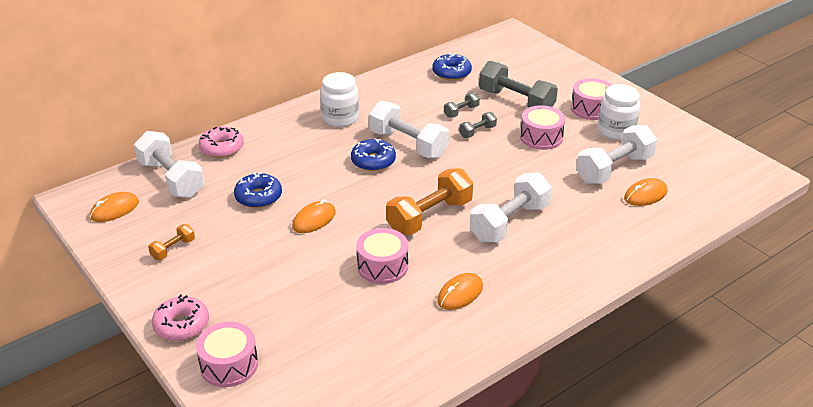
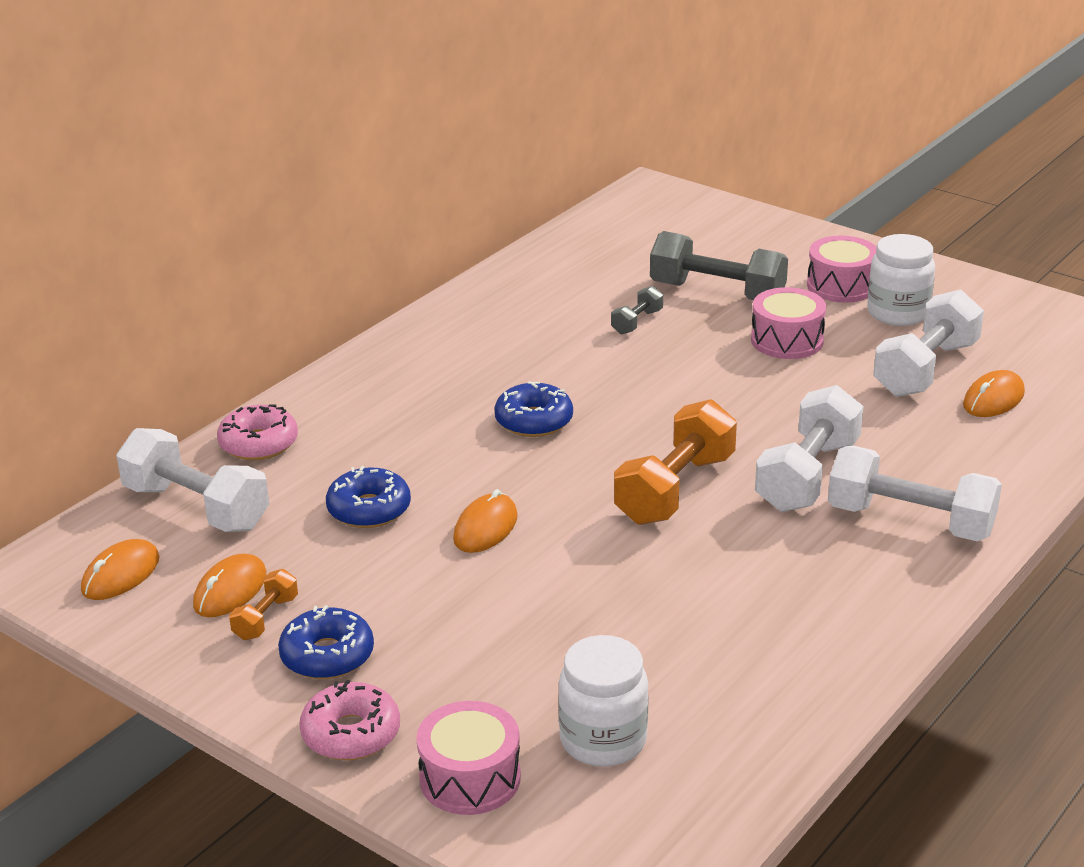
camera: 15 degrees left, 5 degrees down
white jar [321,72,359,127] -> white jar moved to [558,635,649,767]
pink drum [356,228,408,284] -> none
white dumbbell [369,101,449,158] -> white dumbbell moved to [828,446,1002,541]
blue donut [432,53,472,81] -> blue donut moved to [278,605,374,679]
orange mouse [437,273,483,310] -> orange mouse moved to [193,554,267,617]
grey dumbbell [459,112,497,138] -> none

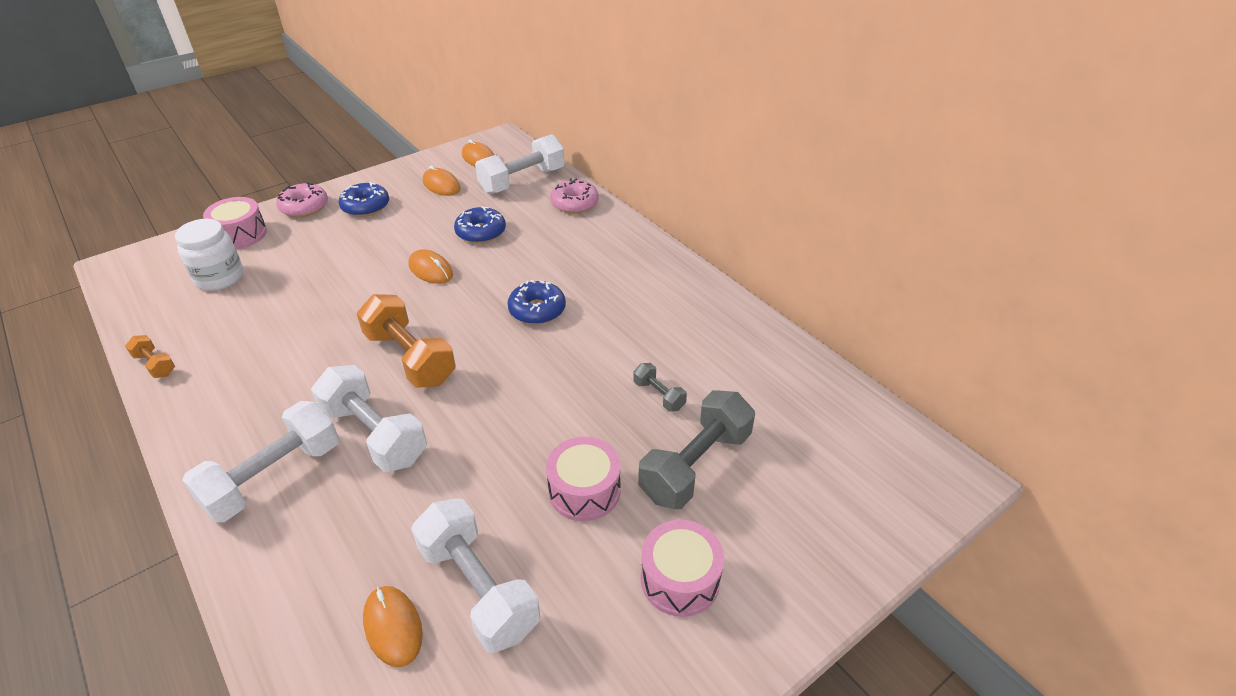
camera: 105 degrees right, 10 degrees up
orange dumbbell [229,569,298,640] -> orange dumbbell moved to [125,335,175,378]
white jar [867,234,935,326] -> none

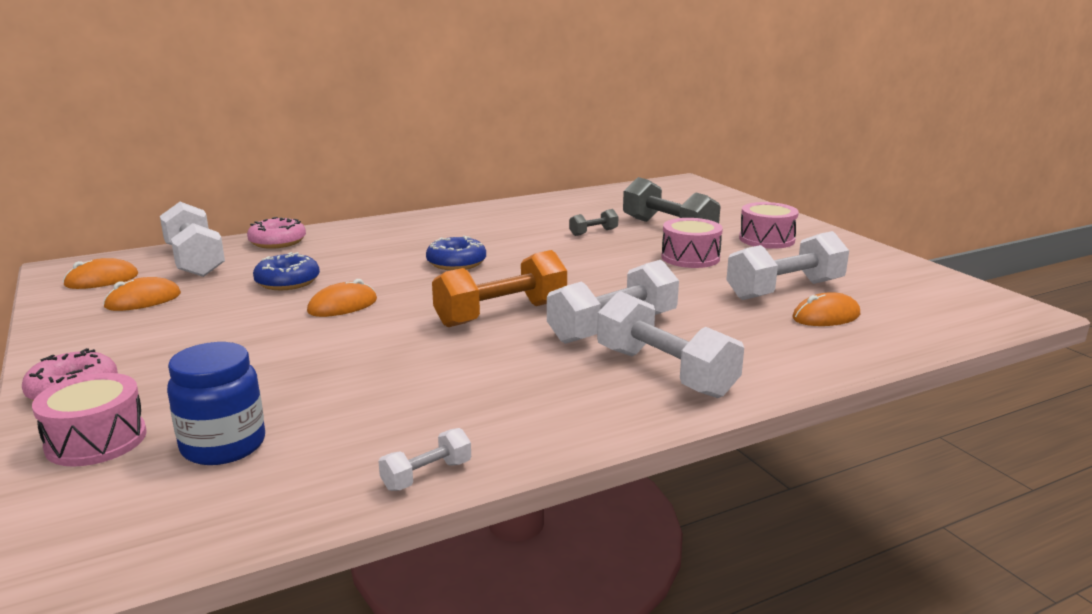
camera: 80 degrees left, 20 degrees down
orange dumbbell [125,335,175,378] -> white dumbbell [378,428,471,491]
white jar [175,219,243,291] -> blue jar [167,342,265,465]
blue donut [339,182,389,217] -> none

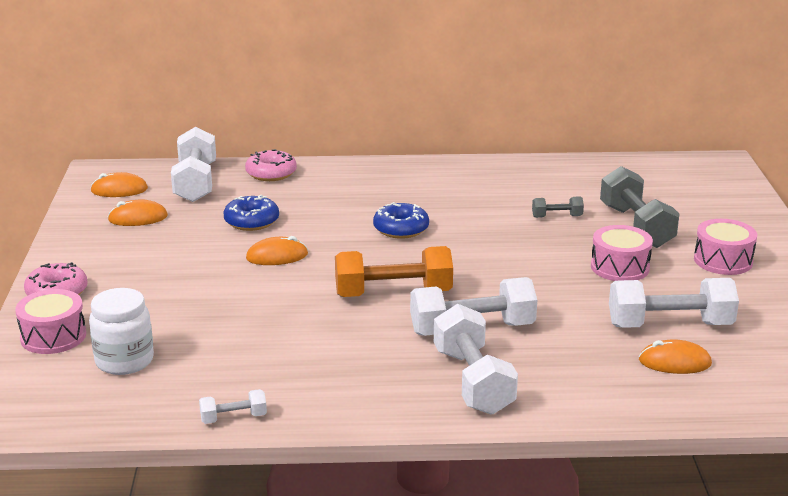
camera: 25 degrees right, 5 degrees up
blue jar [167,342,265,465] -> white jar [89,288,154,375]

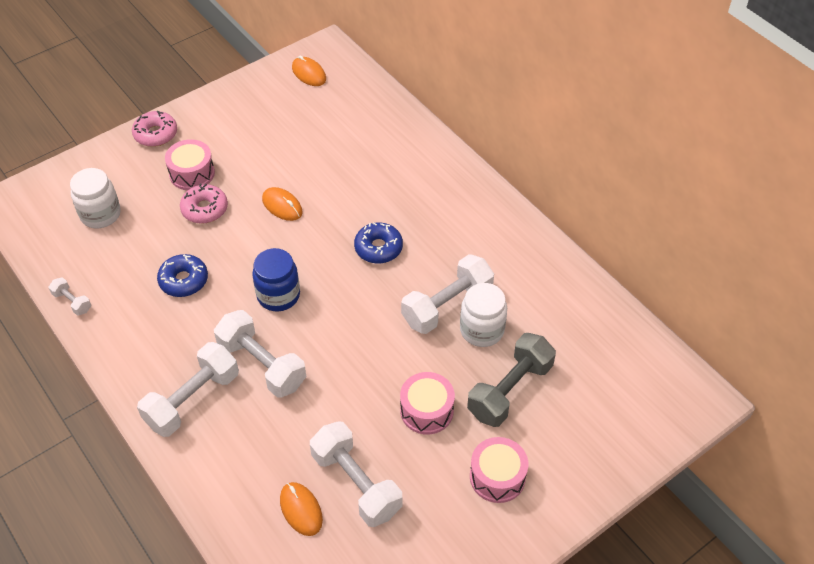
camera: 55 degrees right, 25 degrees up
pink drum [15,289,86,354] -> pink drum moved to [165,139,215,190]
orange mouse [108,200,168,226] -> none
white dumbbell [171,127,216,202] -> white dumbbell moved to [401,254,494,334]
blue donut [223,195,279,231] -> blue donut moved to [157,254,208,297]
pink donut [245,149,297,181] -> pink donut moved to [180,183,228,224]
orange dumbbell [335,246,453,297] -> blue jar [252,248,300,311]
grey dumbbell [532,196,584,218] -> white jar [460,283,507,347]

